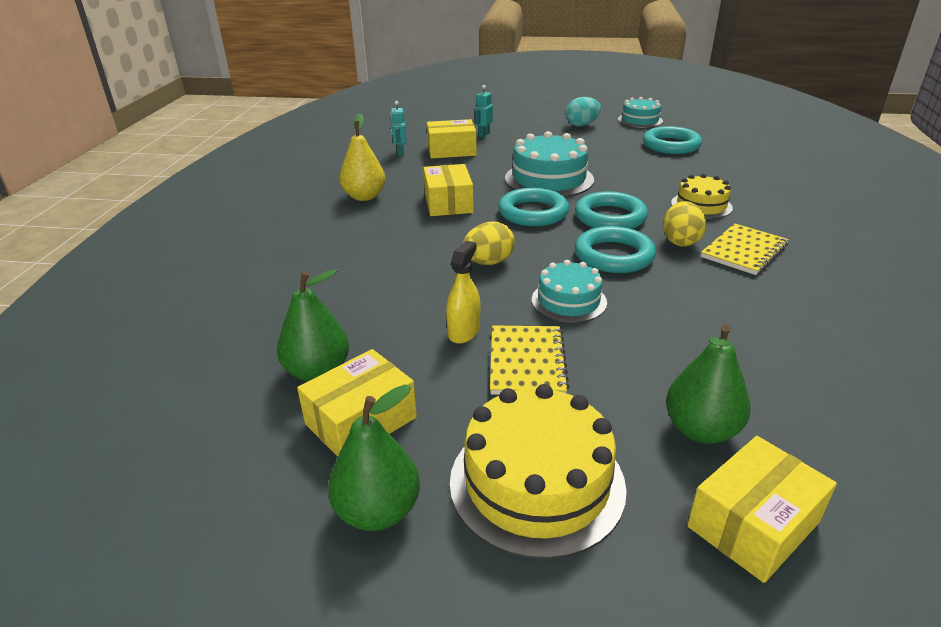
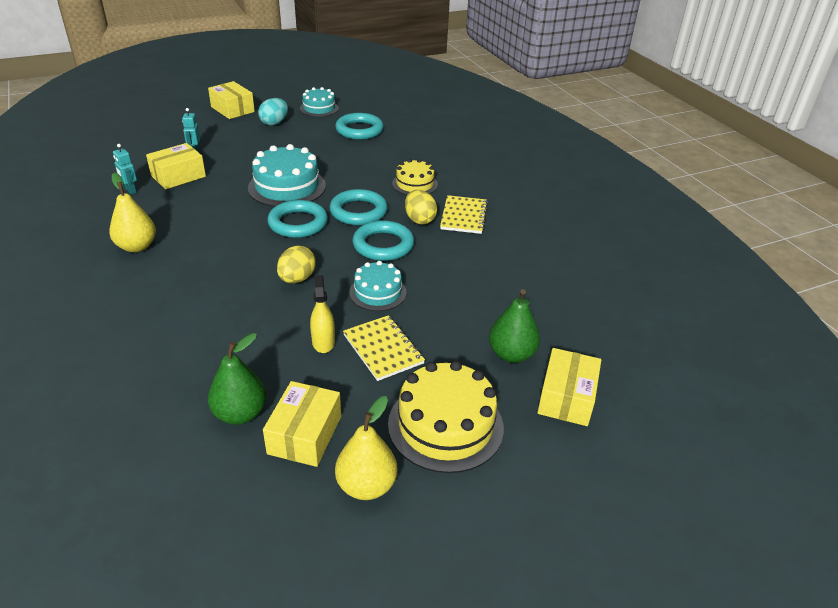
camera: 35 degrees left, 5 degrees up
green pear [328,384,420,531] -> yellow pear [335,396,397,500]
yellow box [423,164,474,216] -> yellow box moved to [208,81,255,119]

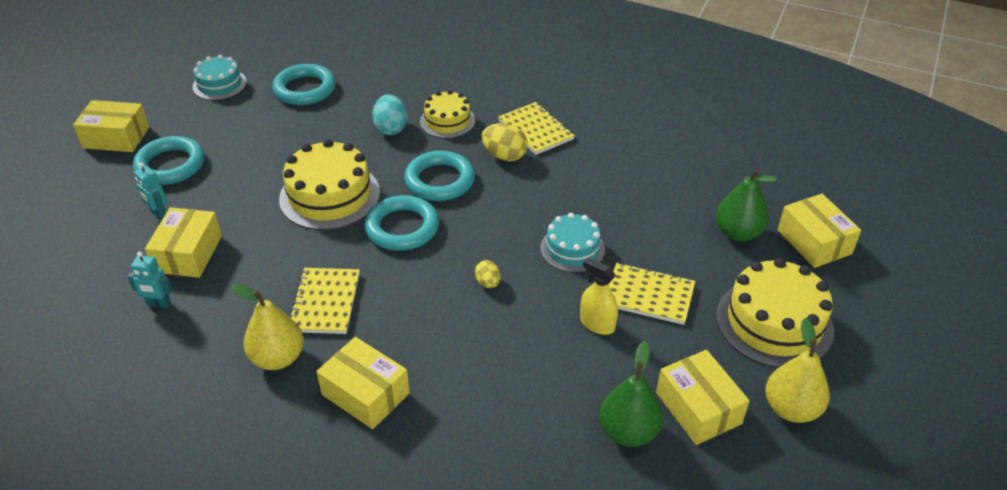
camera: 40 degrees left, 5 degrees up
turquoise cake [248,144,326,207] -> yellow cake [279,139,380,230]
turquoise egg [258,98,288,126] -> turquoise egg moved to [372,94,407,135]
yellow egg [277,246,316,283] -> yellow egg [475,260,500,288], size x0.60
turquoise ring [352,220,414,261] -> turquoise ring moved to [133,136,204,185]
none -> yellow notebook [289,268,360,334]
none -> yellow box [316,337,410,429]

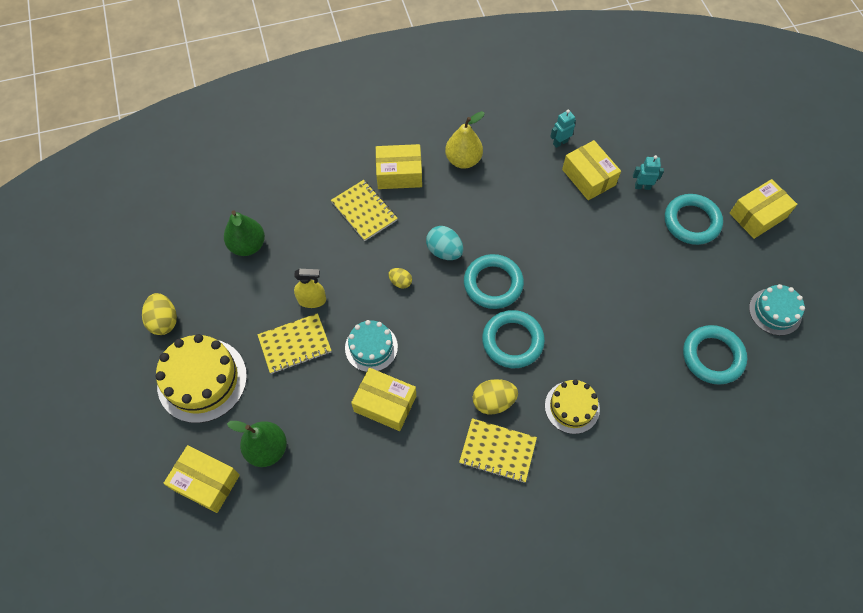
camera: 140 degrees right, 20 degrees up
yellow cake [279,139,380,230] -> none
yellow notebook [289,268,360,334] -> yellow notebook moved to [331,180,398,241]
turquoise egg [372,94,407,135] -> turquoise egg moved to [426,226,463,260]
yellow box [656,350,750,445] -> yellow box moved to [351,368,416,431]
yellow pear [765,318,830,423] -> yellow egg [142,293,177,335]

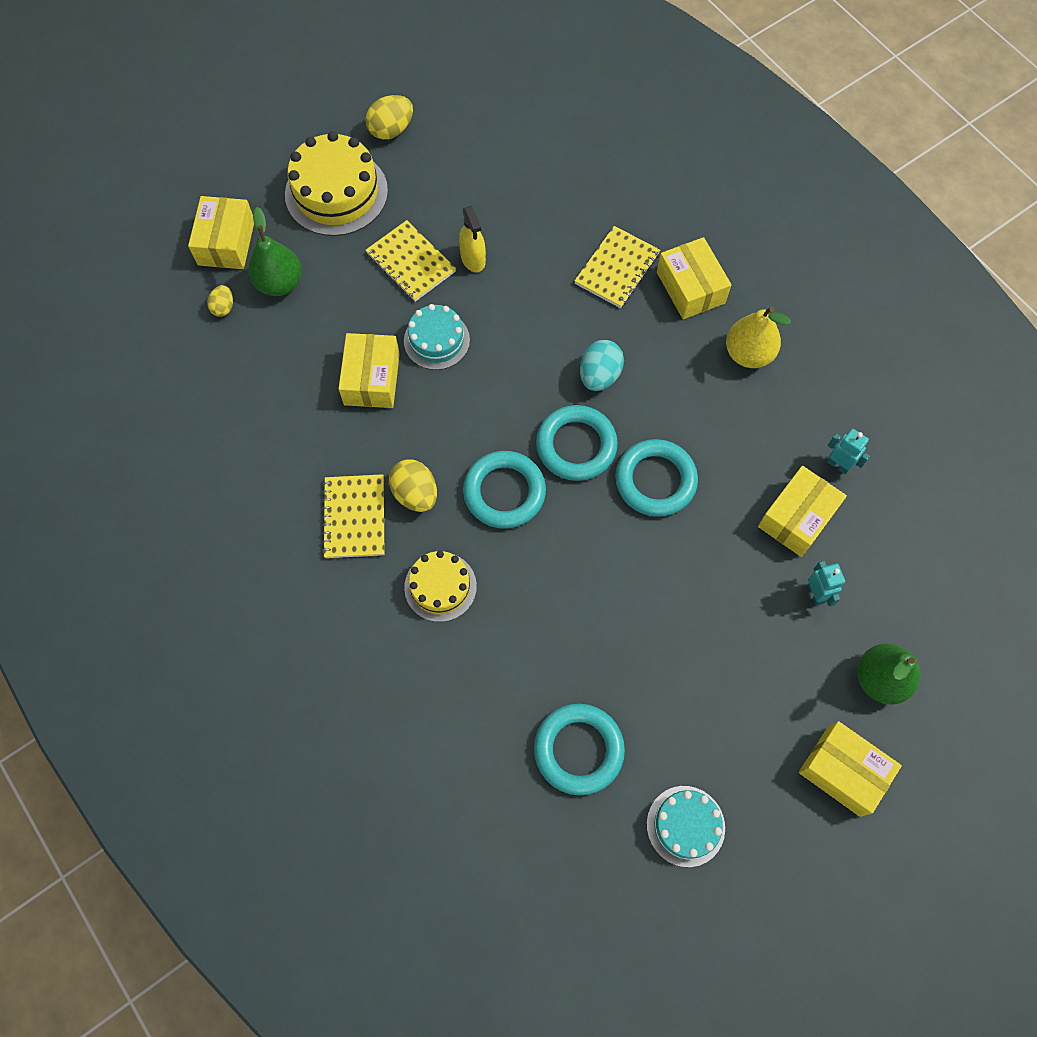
camera: 70 degrees right, 5 degrees up
green pear [224,211,265,256] -> green pear moved to [857,644,921,705]
yellow egg [388,268,412,288] -> yellow egg moved to [207,285,233,317]
turquoise ring [665,194,723,245] -> turquoise ring moved to [615,439,698,517]

